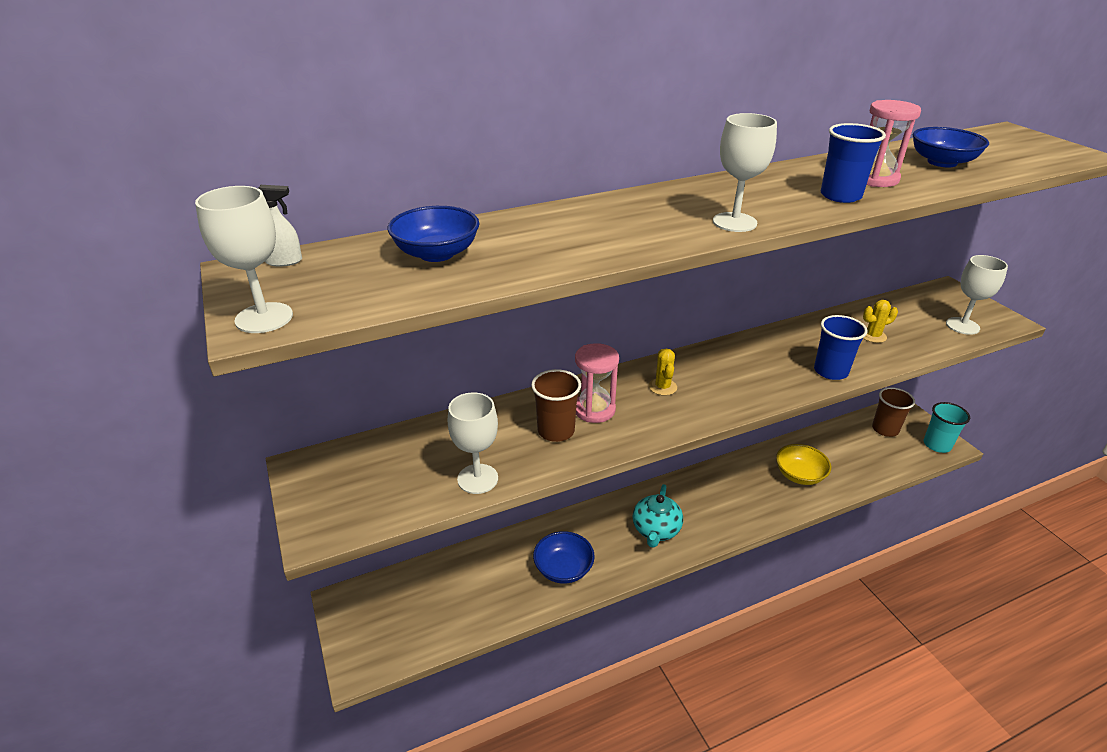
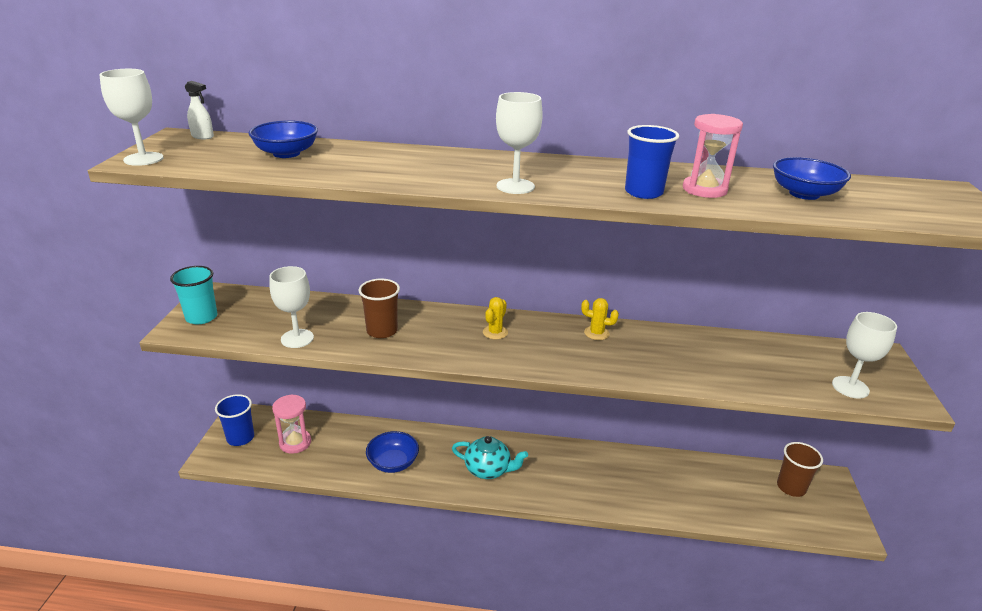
camera: 30 degrees right, 5 degrees down
pink hourglass [575,343,619,423] -> pink hourglass moved to [272,394,311,454]
turquoise teapot [633,484,683,548] -> turquoise teapot turned 120 degrees counterclockwise [452,436,528,479]
yellow bowl [776,444,831,485] -> none
blue cup [814,315,867,380] -> blue cup moved to [215,394,254,446]
yellow cactus [863,300,898,343] -> yellow cactus moved to [581,298,619,340]
turquoise cup [924,402,970,453] -> turquoise cup moved to [170,266,218,324]

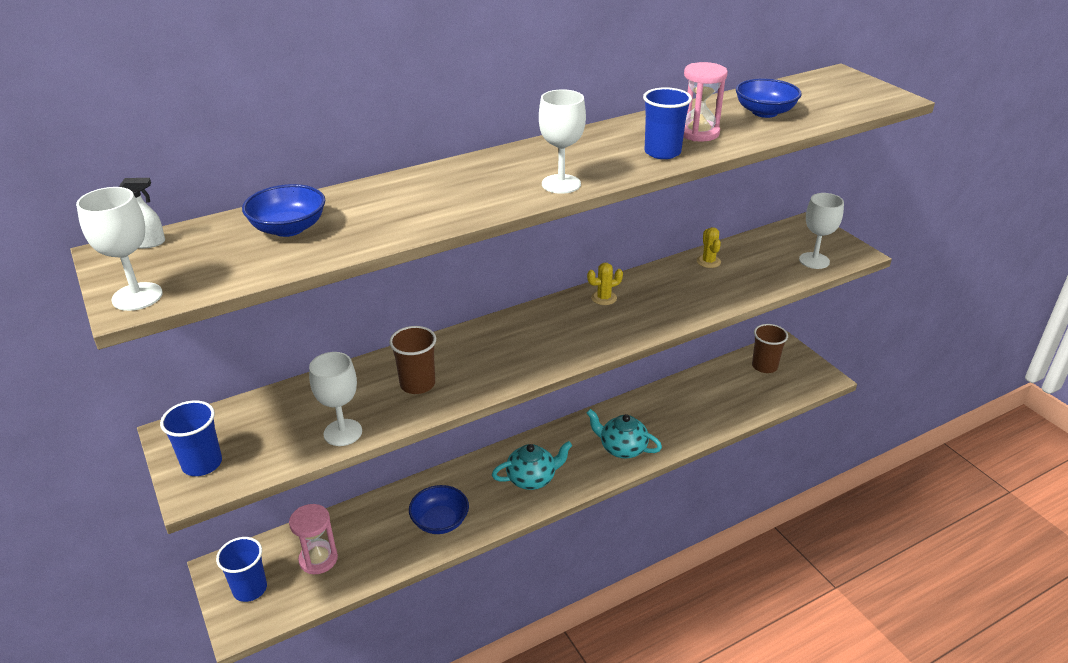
camera: 35 degrees left, 5 degrees up
turquoise cup [170,266,218,324] -> blue cup [160,400,222,476]
yellow cactus [483,297,508,340] -> yellow cactus moved to [697,227,721,268]
none -> turquoise teapot [587,409,662,458]

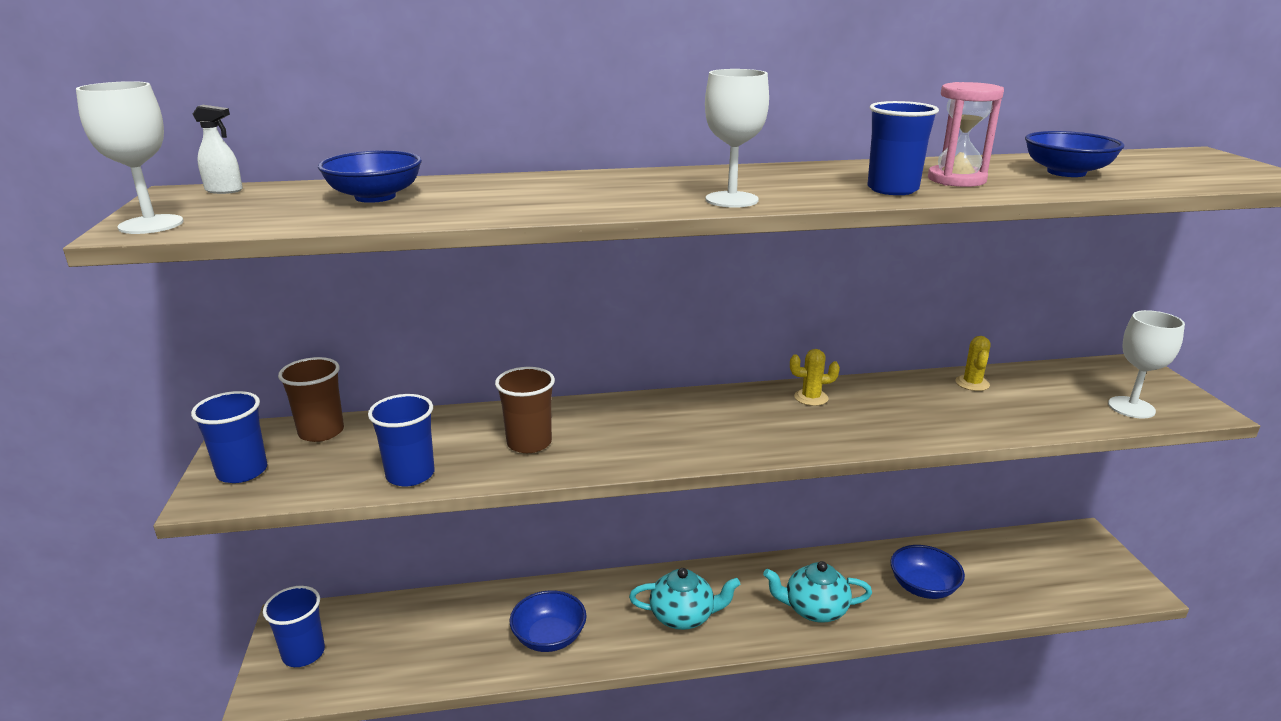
camera: 20 degrees right, 10 degrees down
pink hourglass [289,504,338,574] -> none
white goblet [309,352,362,446] -> blue cup [368,394,434,486]
turquoise teapot [587,409,662,458] -> turquoise teapot turned 45 degrees counterclockwise [763,561,872,623]
brown cup [752,324,788,373] -> brown cup moved to [278,357,344,442]
none -> blue bowl [891,545,965,599]

